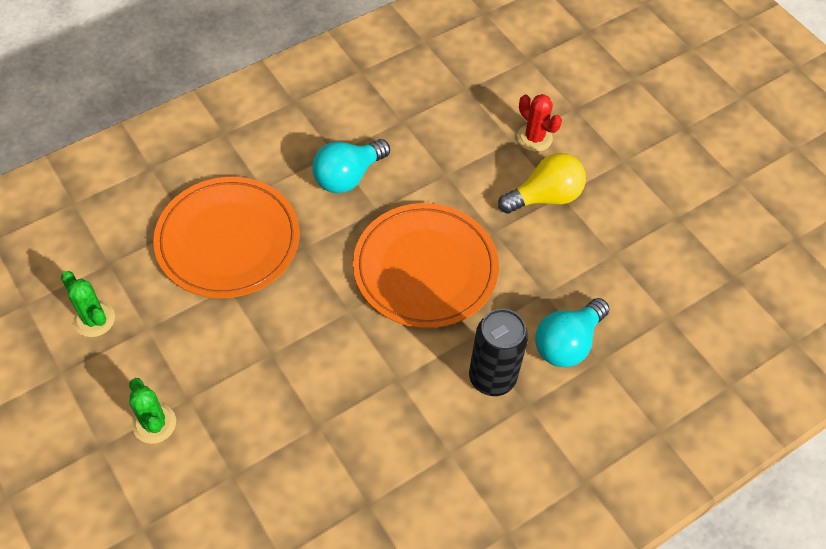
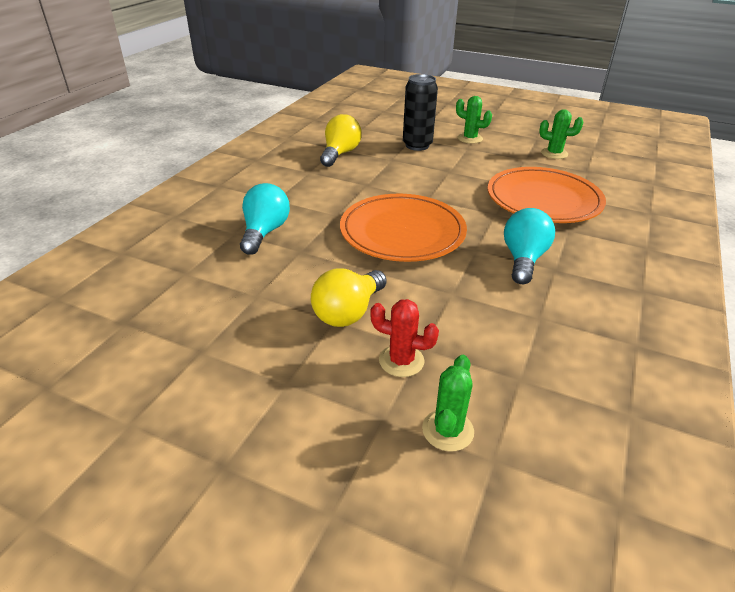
camera: 150 degrees right, 20 degrees down
black can [469,309,528,396] -> black can moved to [403,74,438,151]
none -> yellow light bulb [320,114,362,167]
none -> green cactus [422,355,474,451]

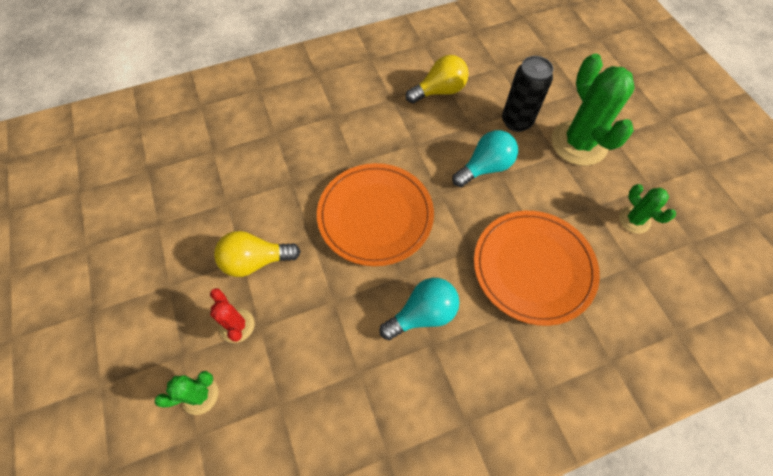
camera: 45 degrees right, 25 degrees up
turquoise light bulb [240,183,290,255] -> turquoise light bulb moved to [452,130,518,187]
green cactus [456,96,492,144] -> green cactus [551,53,635,166], size x1.95

